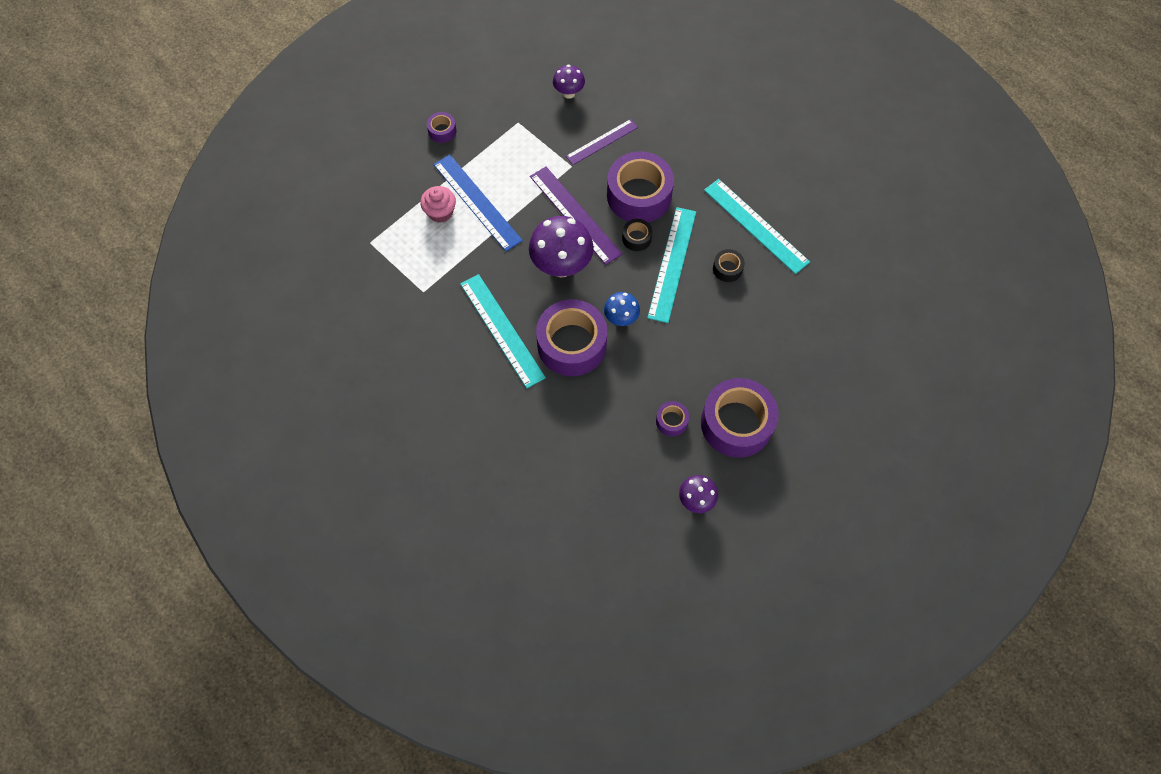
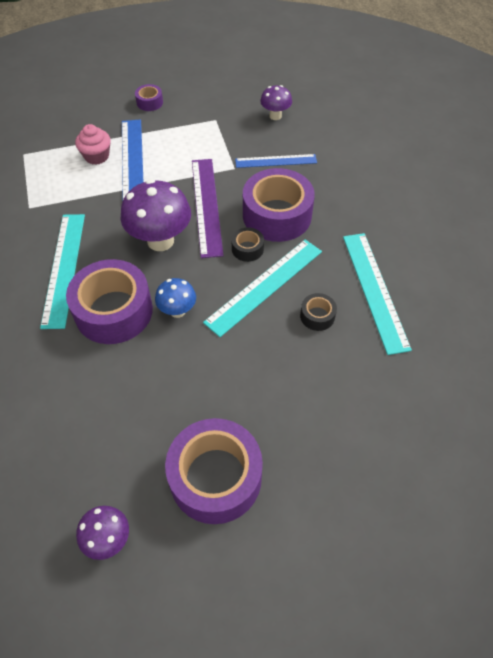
camera: 30 degrees right, 10 degrees down
purple ruler [566,119,638,165] -> blue ruler [235,154,317,168]
purple tape [656,401,689,436] -> none

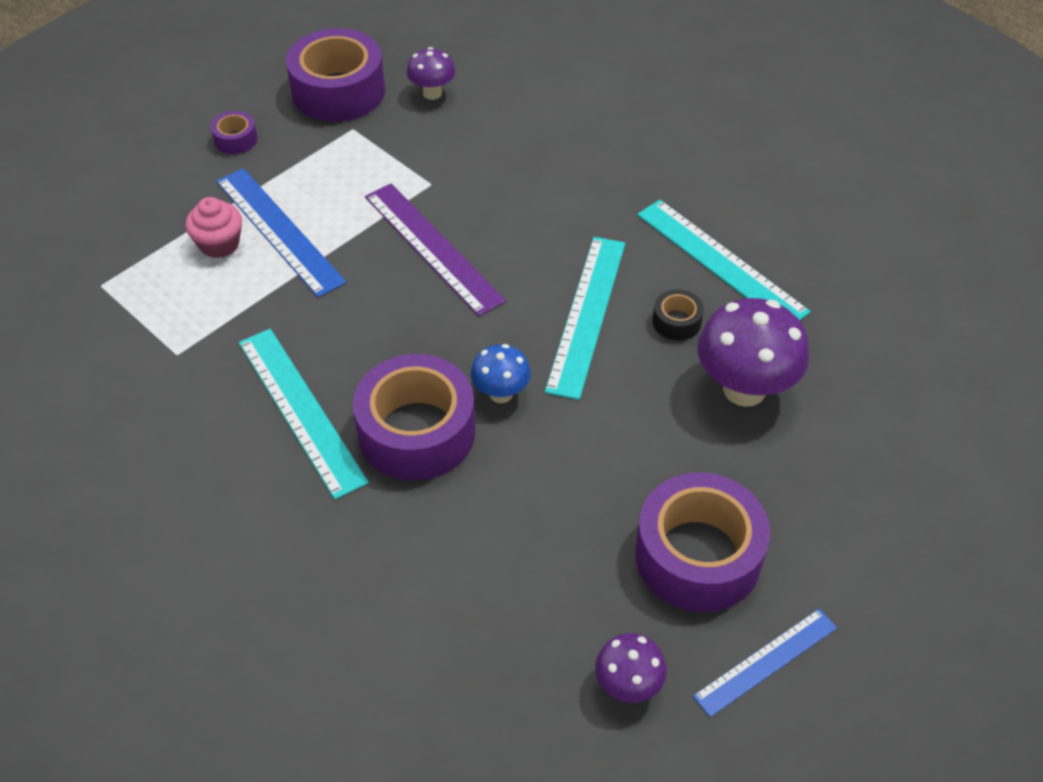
camera: 30 degrees left, 5 degrees down
purple mushroom [121,179,191,251] -> purple mushroom moved to [698,298,809,407]
black tape [231,227,264,262] -> none
blue ruler [235,154,317,168] -> blue ruler moved to [693,609,837,717]
purple tape [243,168,315,242] -> purple tape moved to [286,28,385,122]

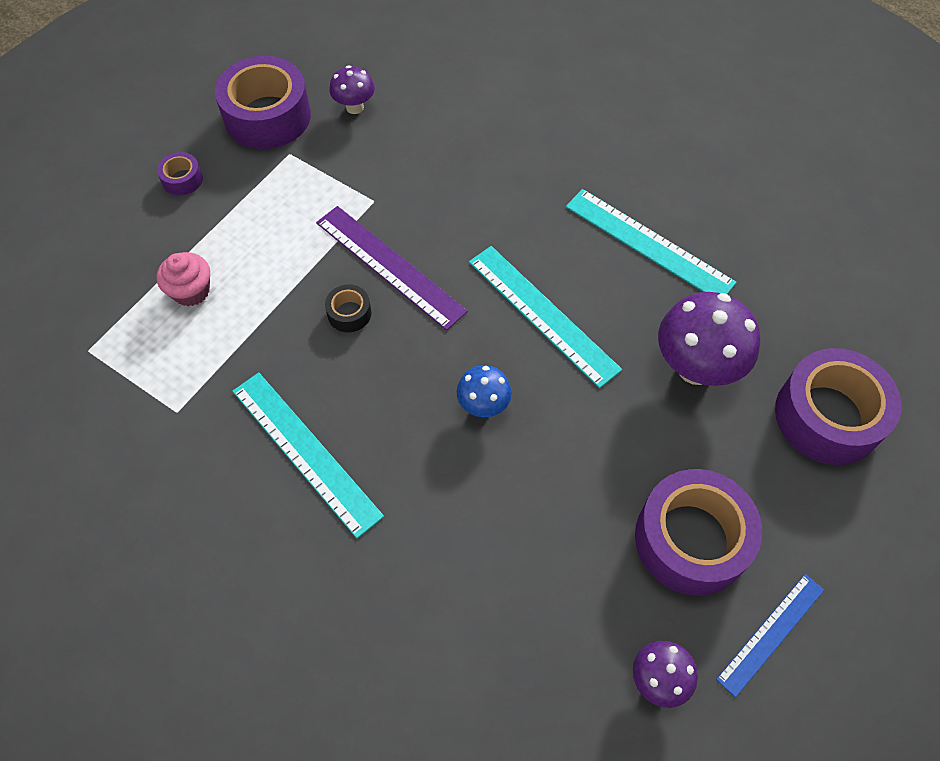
camera: 10 degrees left, 10 degrees up
blue ruler [216,168,346,298] -> none
purple tape [353,354,475,481] -> purple tape moved to [775,348,901,465]
turquoise ruler [545,237,625,400] -> turquoise ruler turned 45 degrees counterclockwise [469,246,622,388]
black tape [653,289,704,341] -> black tape moved to [325,284,372,332]

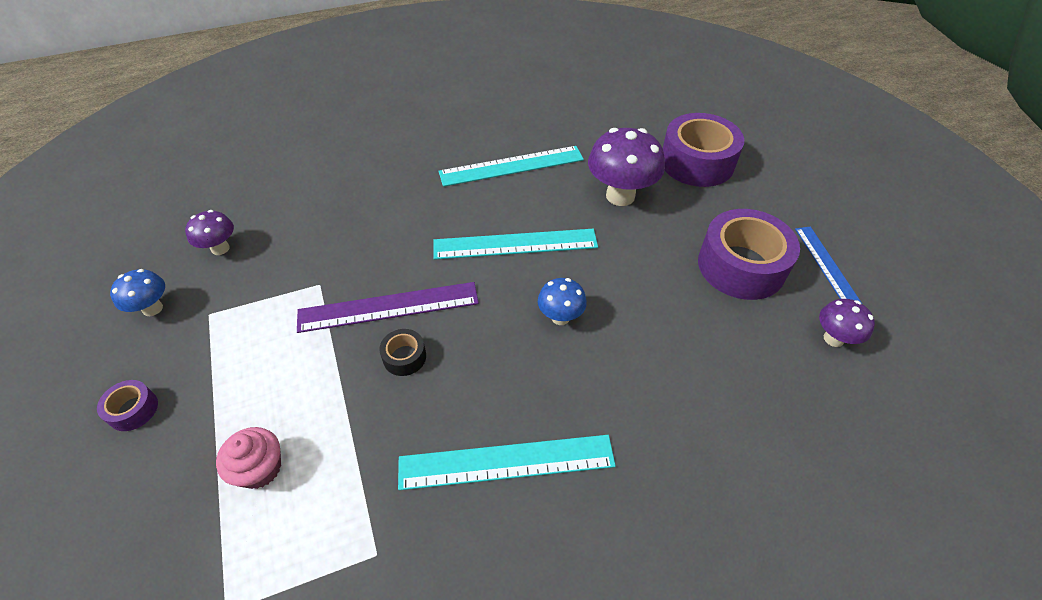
camera: 55 degrees left, 10 degrees down
purple tape [215,56,311,149] -> blue mushroom [110,269,165,316]

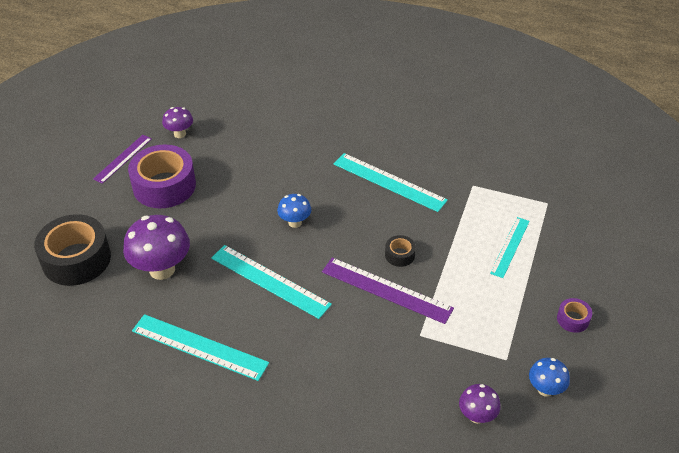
camera: 140 degrees left, 5 degrees down
pink cupcake [216,427,281,489] -> turquoise ruler [490,217,530,278]
purple tape [663,113,744,187] -> black tape [34,214,111,286]
blue ruler [795,227,862,304] -> purple ruler [93,135,152,184]

